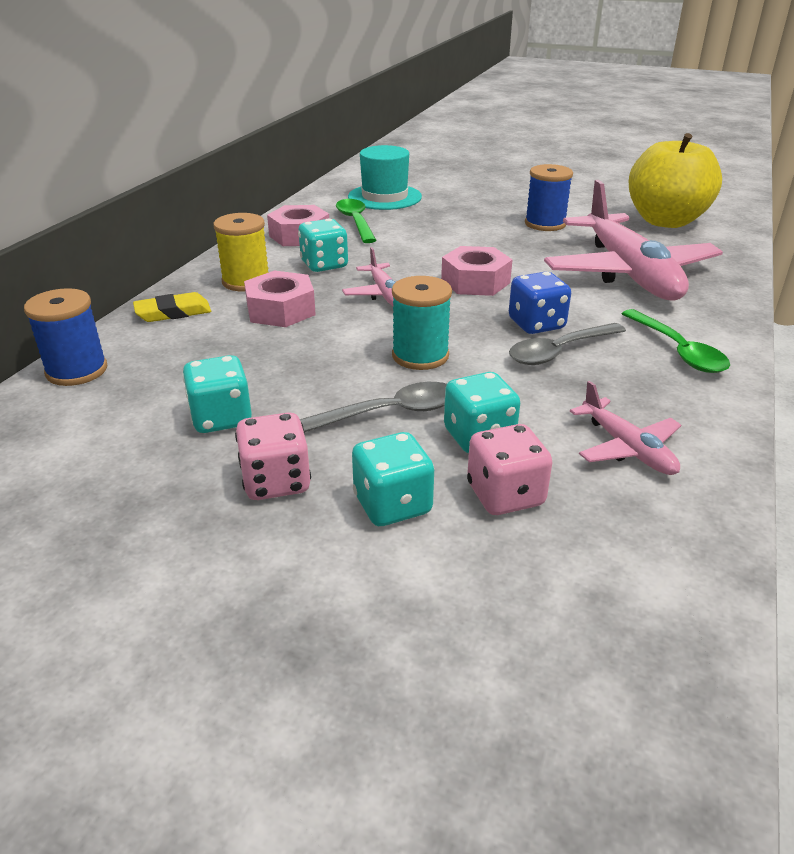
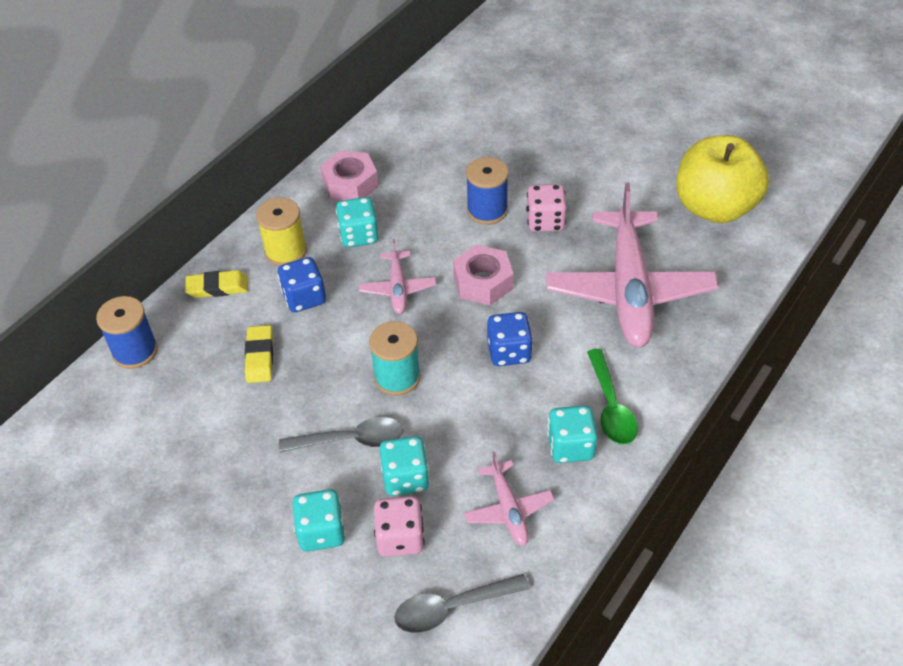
camera: 15 degrees right, 15 degrees up
turquoise dice [182,355,252,433] -> turquoise dice moved to [547,405,598,463]
pink dice [235,412,311,500] -> pink dice moved to [526,184,567,232]
pink nut [244,271,316,327] -> blue dice [277,257,326,312]
green spoon [336,199,376,243] -> none
turquoise hat [348,145,422,210] -> none
grey spoon [509,323,626,365] -> grey spoon moved to [394,574,530,633]
blue spool [525,164,573,231] -> blue spool moved to [466,157,509,225]
none -> yellow eraser [245,325,273,383]

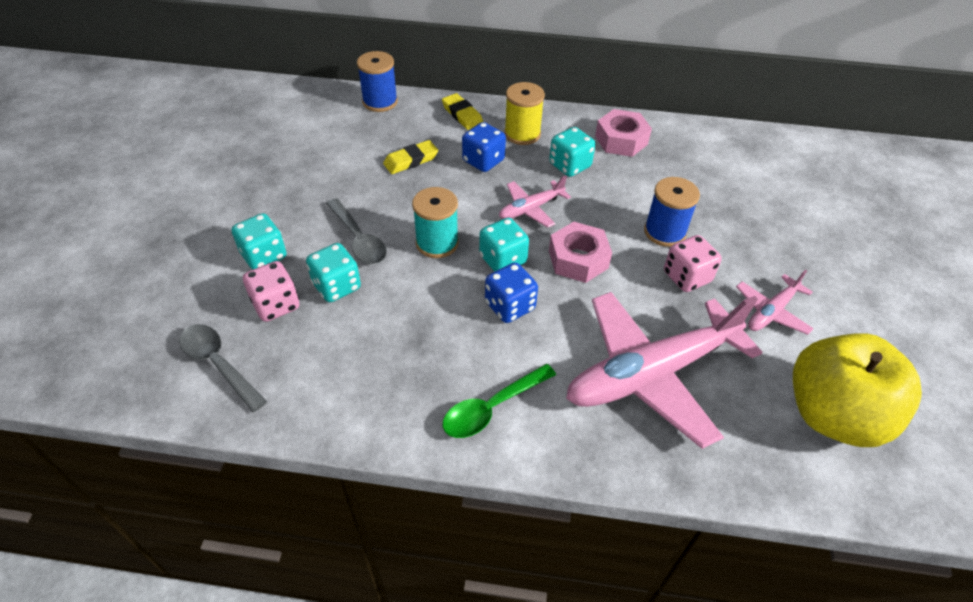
camera: 60 degrees right, 0 degrees up
pink plane [464,451,555,546] -> pink plane moved to [736,270,814,335]
turquoise dice [547,405,598,463] -> turquoise dice moved to [479,218,529,272]

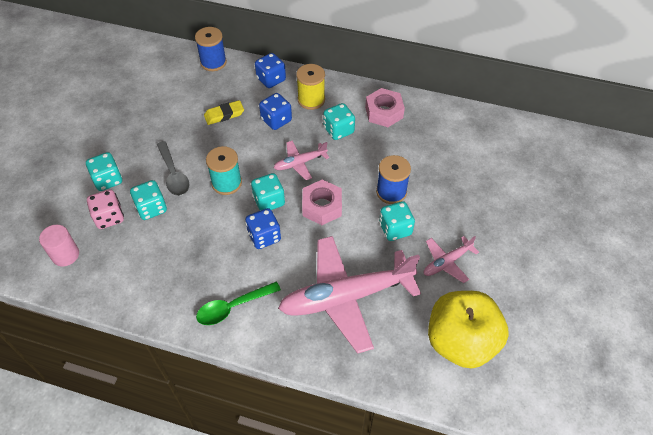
camera: 10 degrees right, 5 degrees up
grey spoon [179,324,267,412] -> pink cylinder [39,225,79,267]
yellow eraser [442,93,483,130] -> blue dice [255,53,286,88]
pink dice [664,235,722,292] -> turquoise dice [379,201,415,241]

